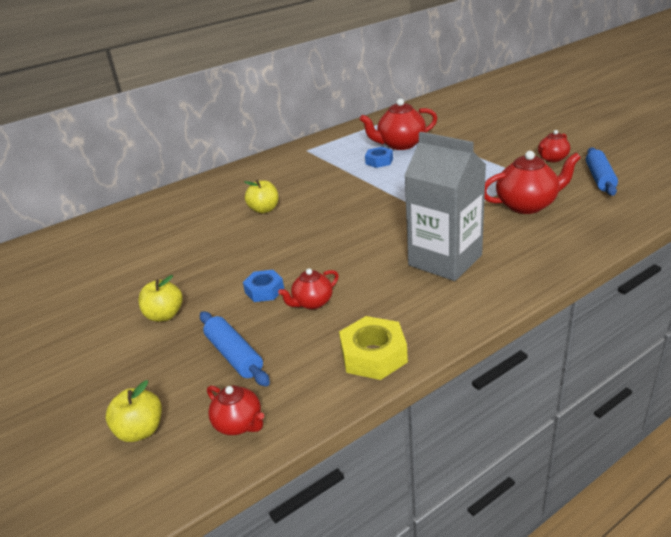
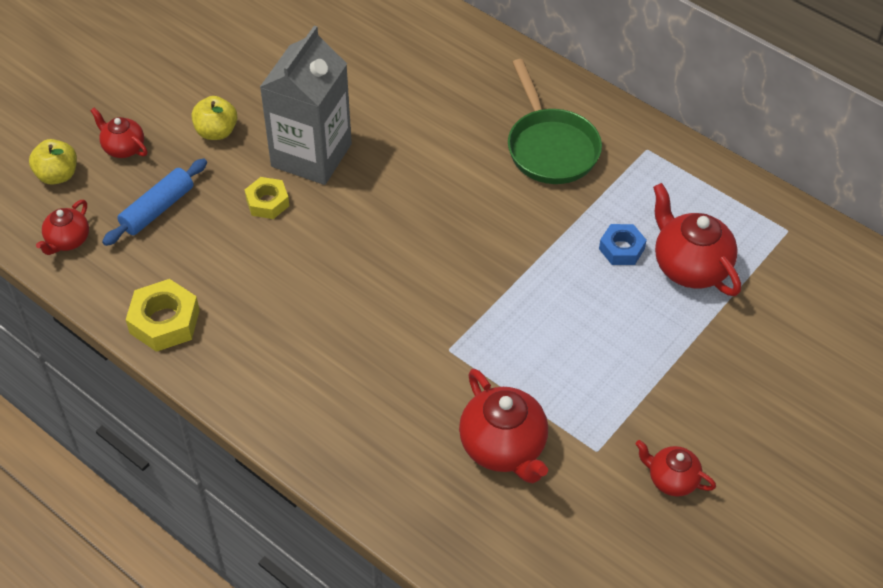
camera: 70 degrees right, 20 degrees up
blue nut [243,270,284,302] -> yellow nut [245,177,289,219]
yellow apple [244,180,279,213] -> none
red teapot [278,268,339,309] -> red teapot moved to [90,108,148,158]
grey carton [404,132,486,281] -> grey carton moved to [260,26,352,185]
blue rolling pin [586,147,618,196] -> none
none -> green pan [508,59,602,184]

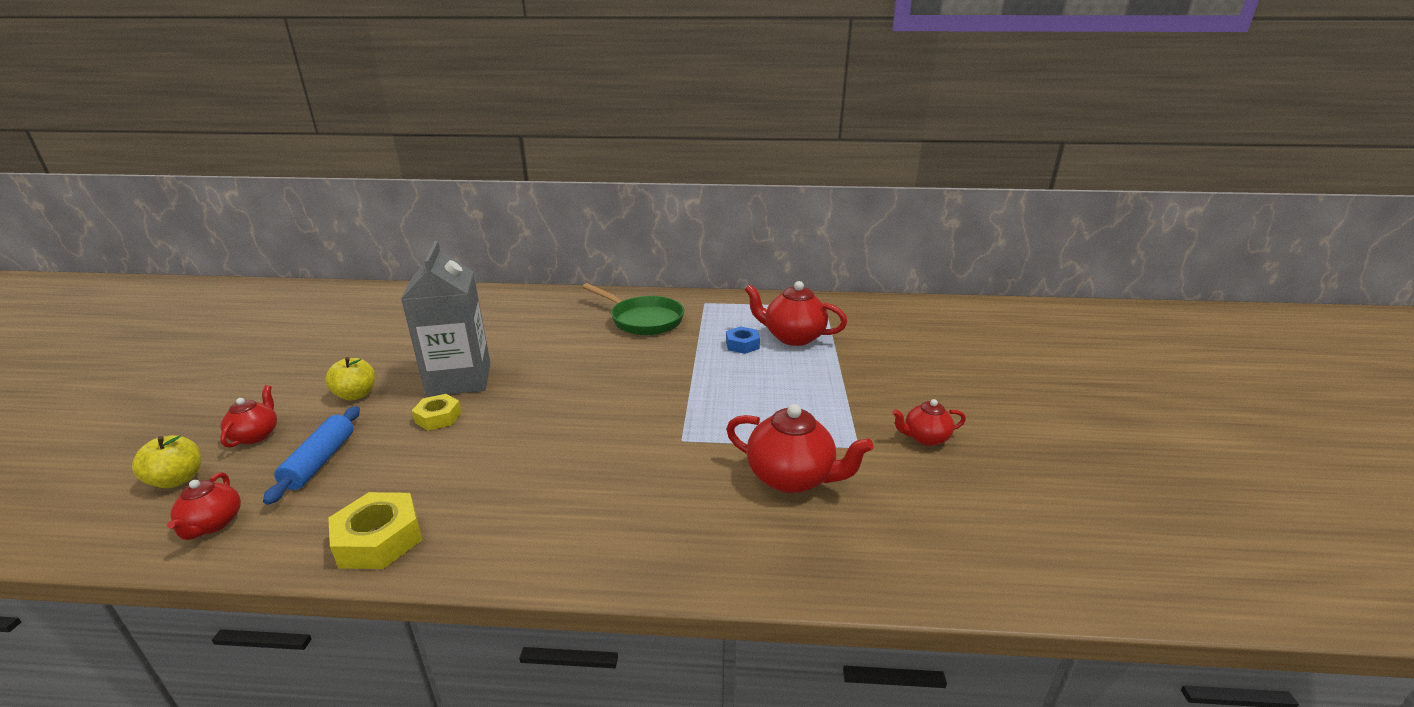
camera: 35 degrees left, 25 degrees down
red teapot [90,108,148,158] -> red teapot turned 90 degrees clockwise [220,385,277,448]

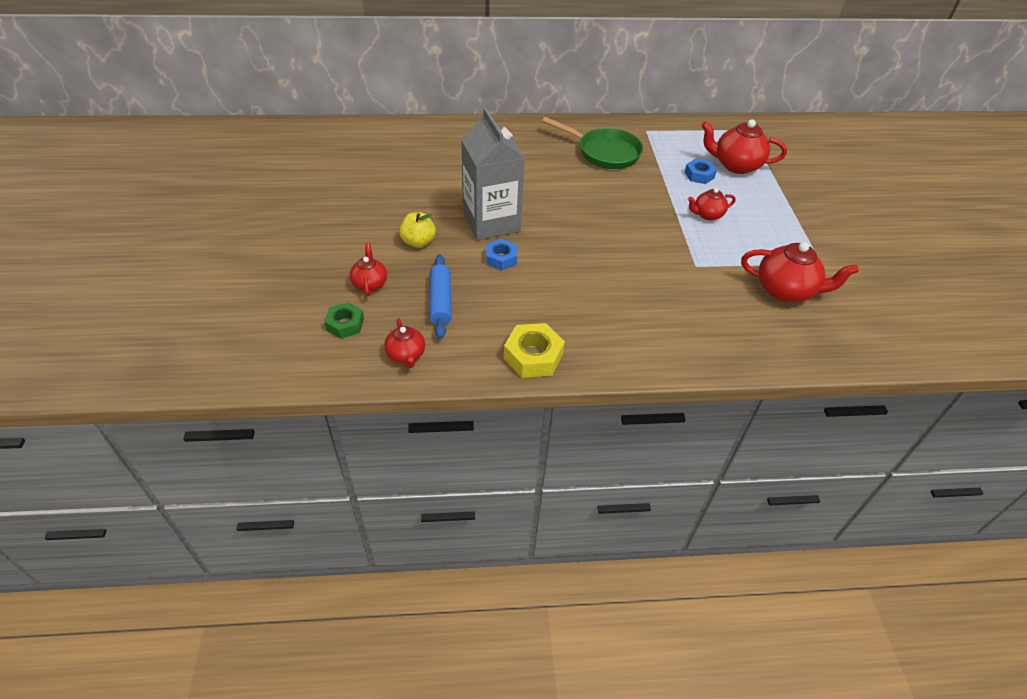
camera: 10 degrees left, 20 degrees up
yellow apple [132,435,201,488] -> green nut [324,302,364,339]
yellow nut [412,394,462,431] -> blue nut [486,239,517,270]
red teapot [892,399,966,446] -> red teapot moved to [688,188,736,220]

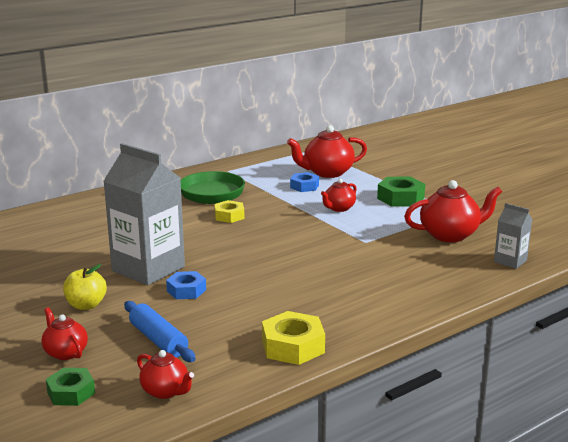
camera: 30 degrees left, 25 degrees down
none -> yellow nut [214,200,244,223]
none -> green nut [377,177,425,207]
none -> grey carton [494,203,532,269]

